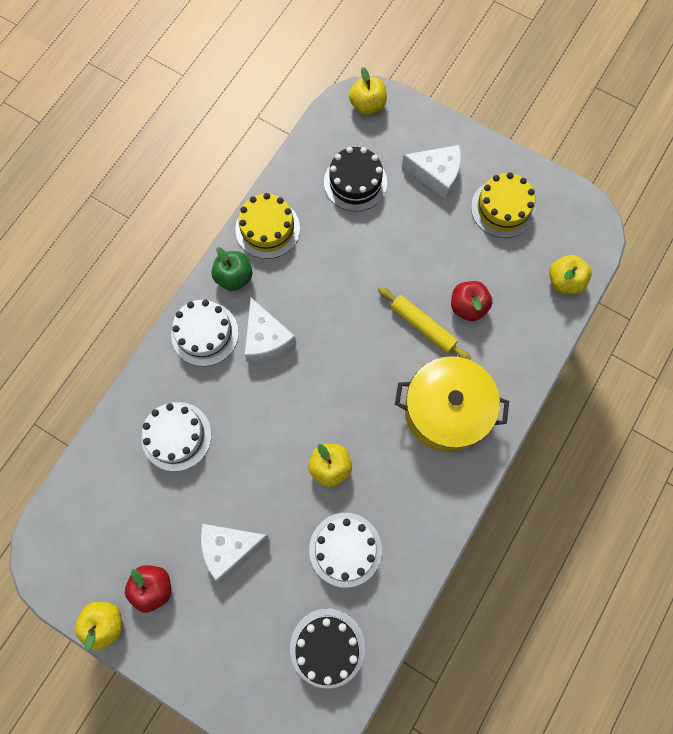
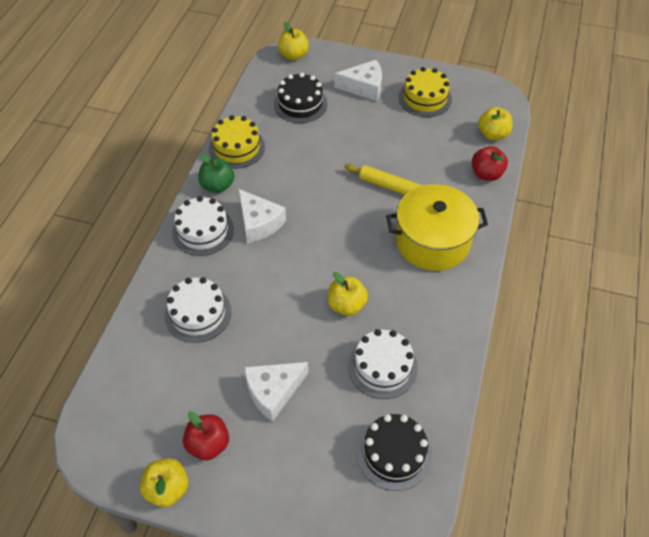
camera: 15 degrees left, 20 degrees down
red apple [451,281,492,321] -> red apple moved to [472,146,508,181]

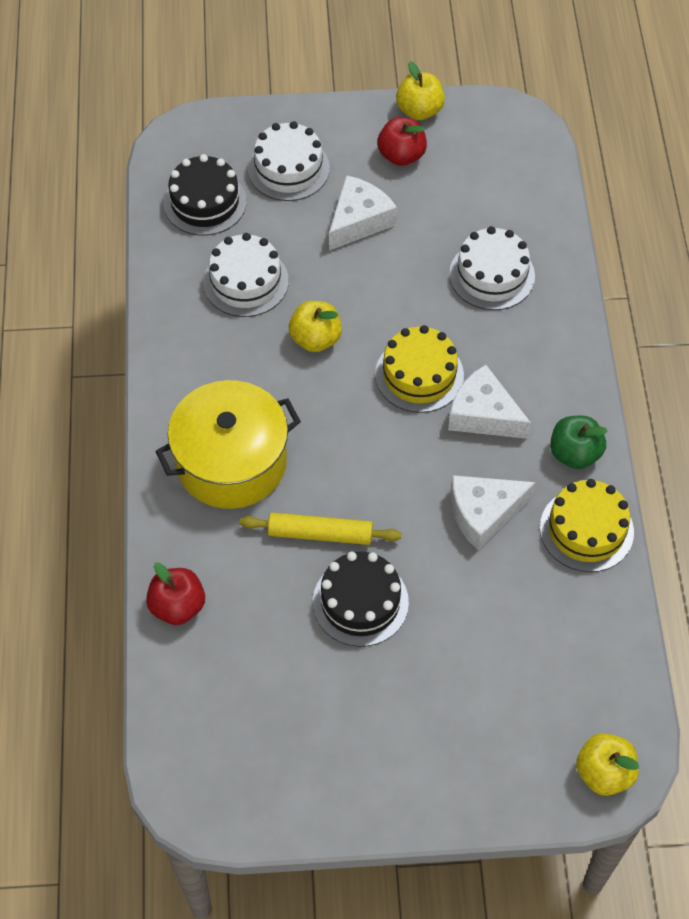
camera: 160 degrees right, 5 degrees up
white cake [172,196,234,256] -> white cake moved to [248,121,330,201]
black cake [274,72,327,123] -> black cake moved to [313,552,409,647]
white cheese [334,60,382,101] -> white cheese moved to [451,475,536,550]
yellow cake [399,67,452,117] -> yellow cake moved to [375,325,464,413]
yellow apple [478,107,513,140] -> none

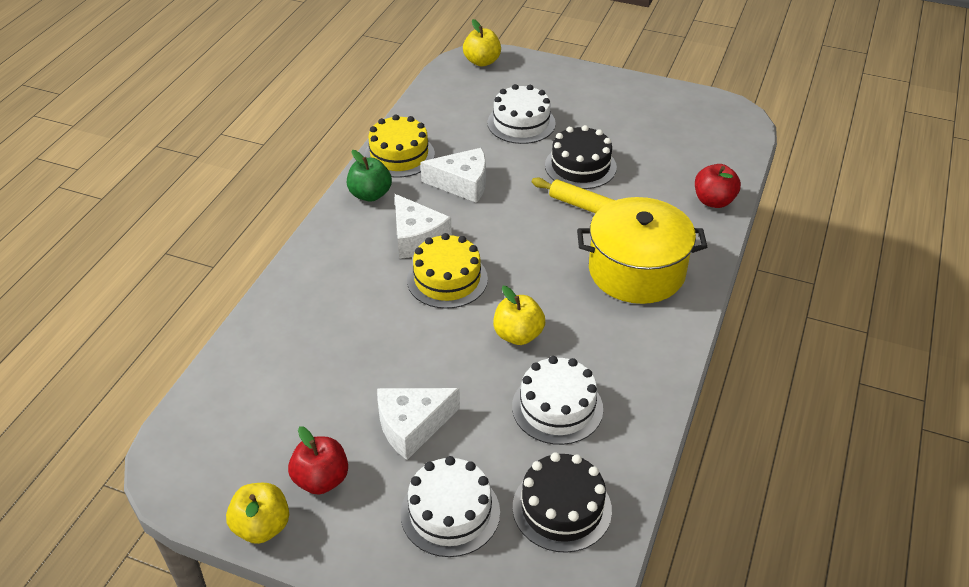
camera: 155 degrees left, 15 degrees down
white cake [449,226,535,310] -> white cake moved to [487,84,556,144]

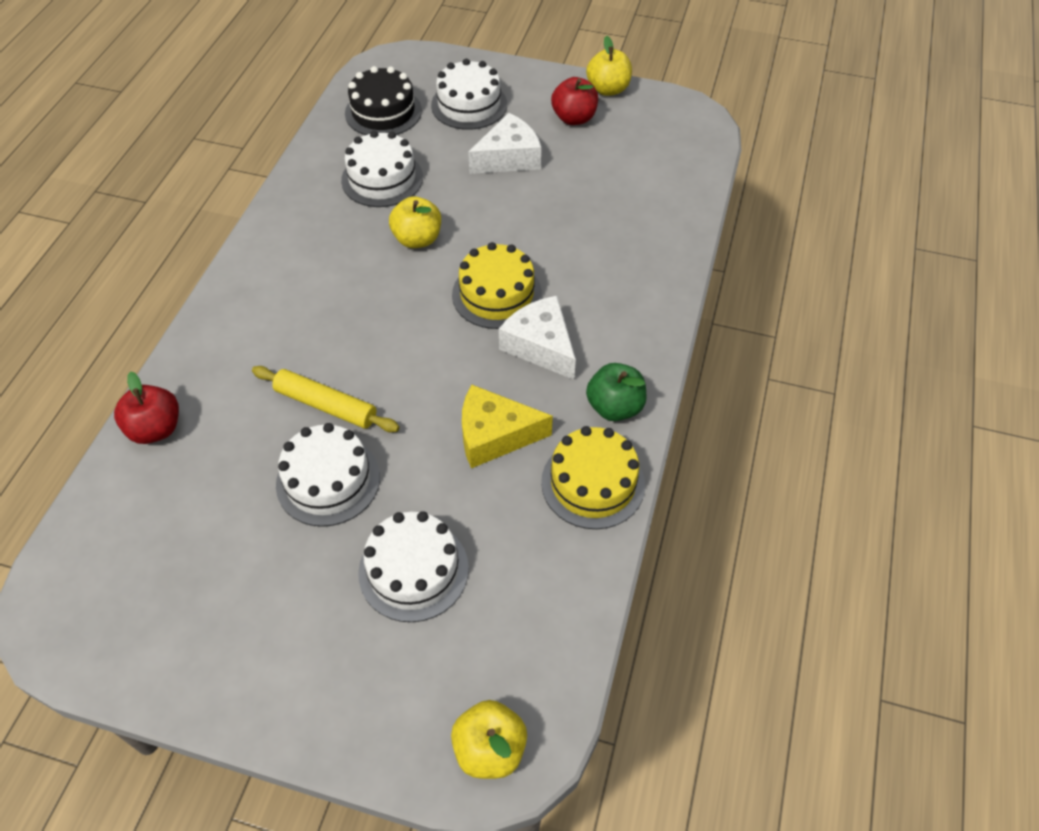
camera: 175 degrees right, 10 degrees up
white cheese [420,148,486,203] -> yellow cheese [462,385,553,468]
black cake [545,125,617,189] -> white cake [276,423,380,527]
yellow pot [577,197,707,304] -> none

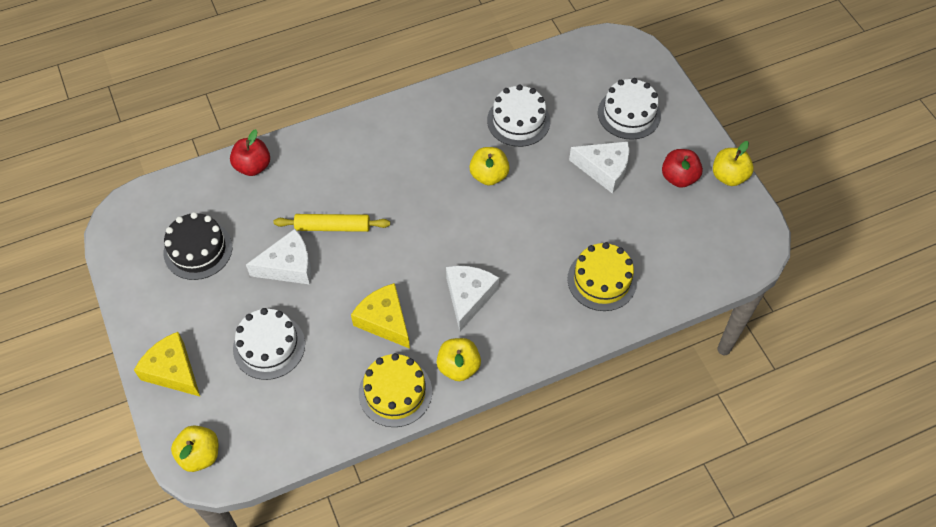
camera: 50 degrees right, 5 degrees up
yellow rolling pin [252,366,399,432] -> yellow rolling pin turned 75 degrees counterclockwise [274,214,390,232]
white cake [276,423,380,527] -> white cheese [246,229,311,284]
black cake [345,66,422,135] -> black cake moved to [164,212,232,280]
yellow cake [452,242,542,329] -> yellow cake moved to [567,242,637,311]
green apple [586,363,647,421] -> yellow apple [437,338,481,381]
none -> yellow cheese [134,332,200,396]

